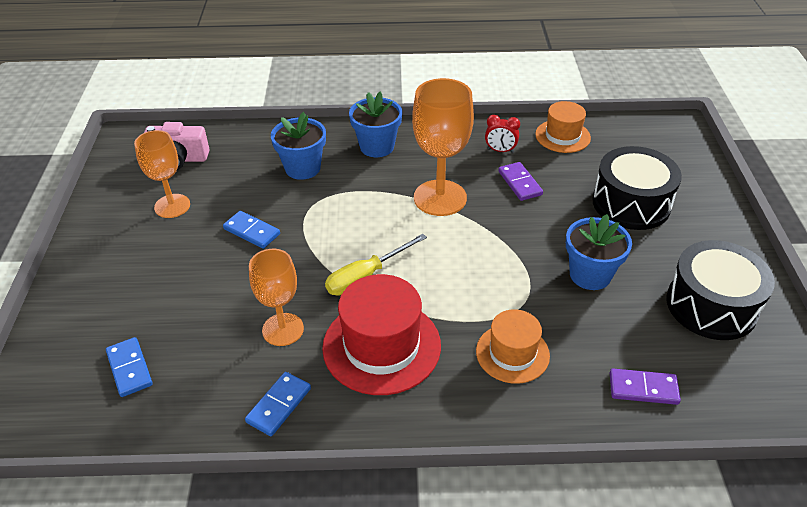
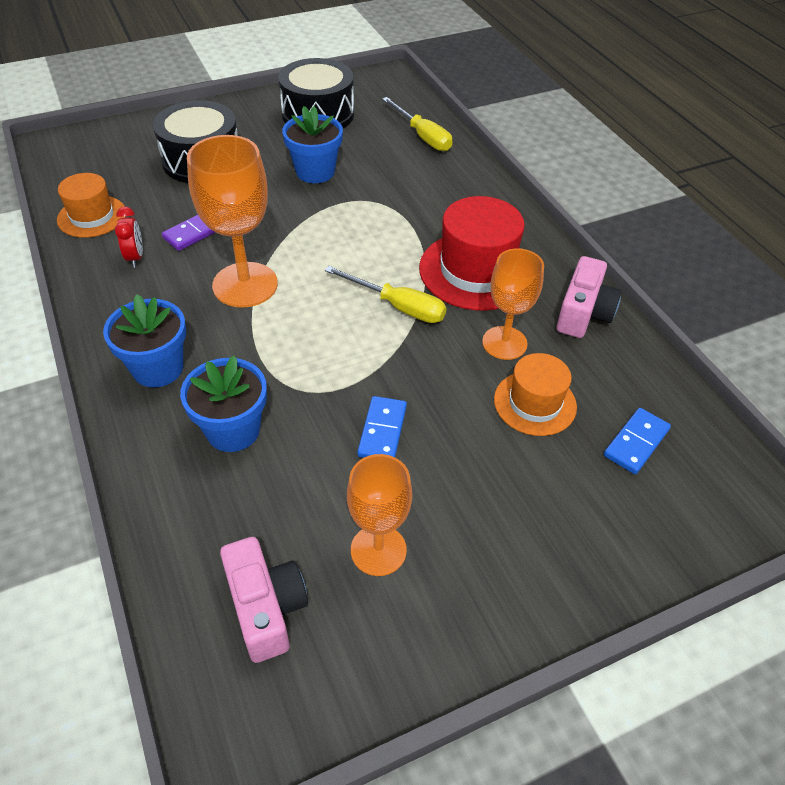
camera: 115 degrees left, 5 degrees up
blue domino [245,372,311,436] -> pink camera [556,256,622,338]
orange hat [476,309,550,384] -> orange hat moved to [494,353,577,436]
purple domino [610,369,681,405] -> yellow screwdriver [382,97,452,151]

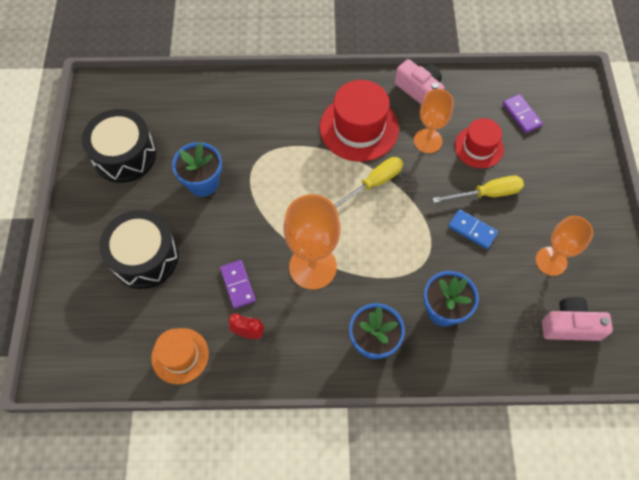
camera: 65 degrees left, 15 degrees up
yellow screwdriver [382,97,452,151] -> yellow screwdriver moved to [432,176,524,203]
orange hat [494,353,577,436] -> red hat [454,118,504,168]
blue domino [604,408,671,474] -> purple domino [503,94,543,133]

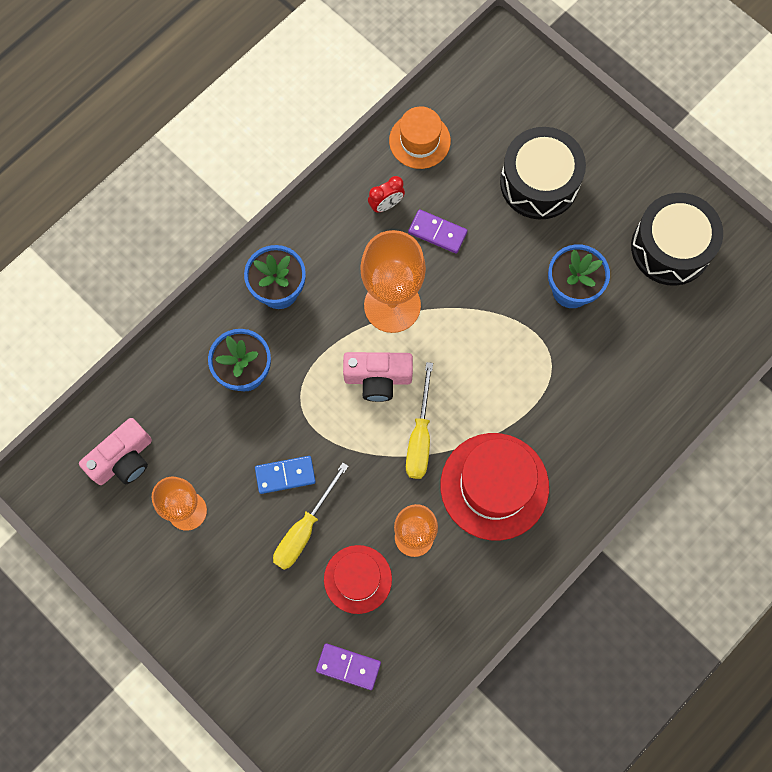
camera: 135 degrees right, 10 degrees up
pink camera [395,59,445,104] -> pink camera moved to [343,352,413,402]

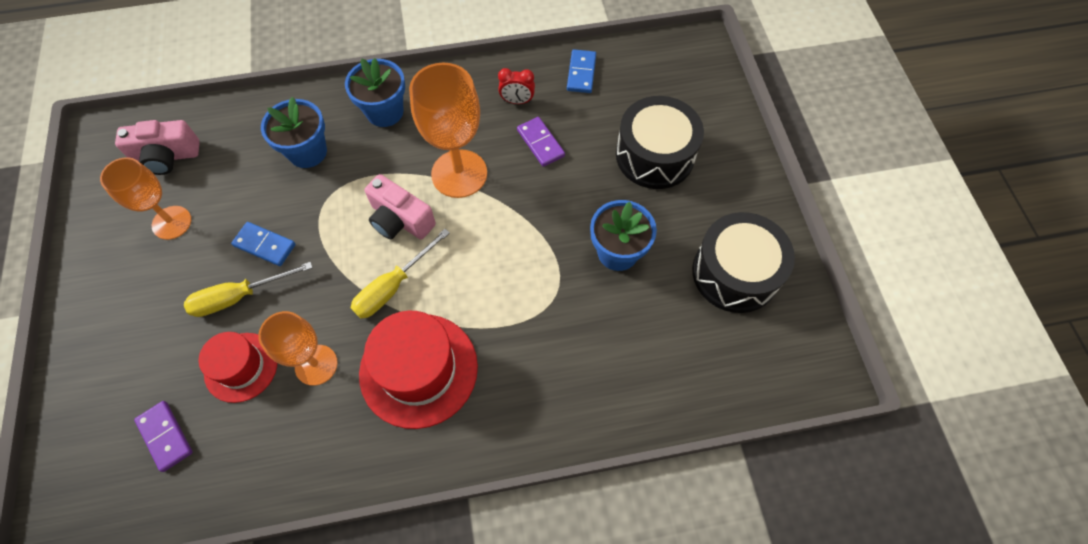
camera: 35 degrees right, 10 degrees down
orange hat [389,107,451,169] -> blue domino [567,50,596,93]

